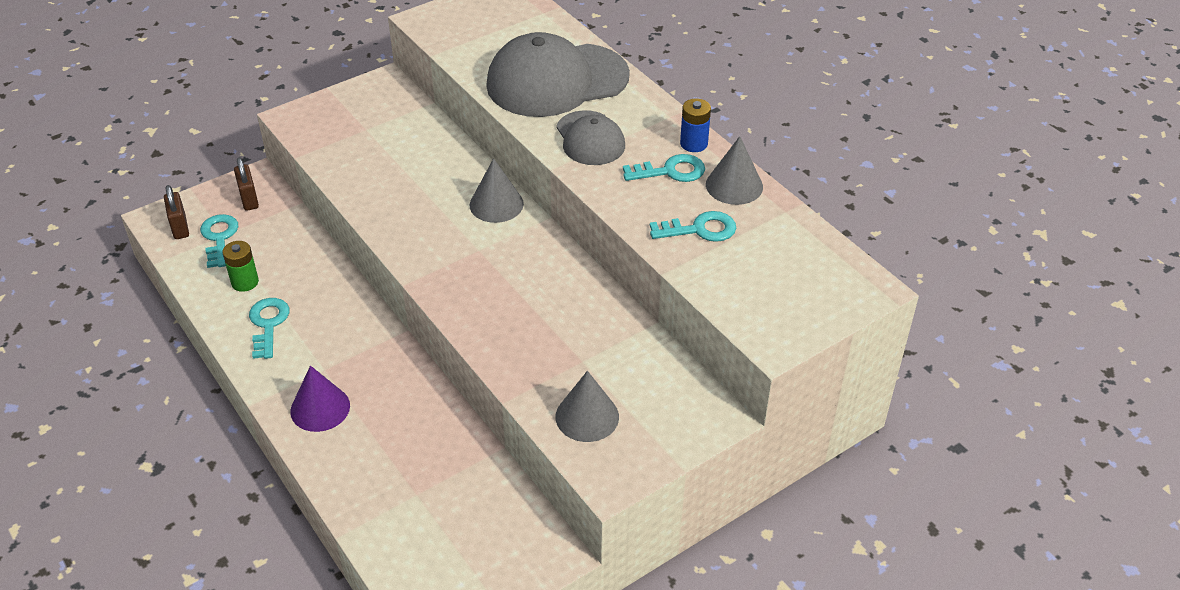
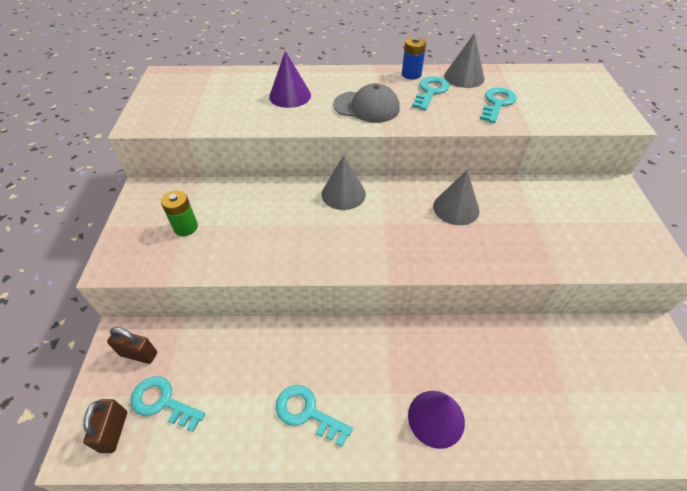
camera: 55 degrees left, 5 degrees up
brown padlock [164,185,189,239] -> brown padlock turned 75 degrees clockwise [83,399,127,453]
green battery [223,241,259,292] -> green battery moved to [161,191,198,236]
grey cap [486,32,630,117] -> purple cone [269,51,311,108]
grey cone [556,371,619,442] -> grey cone moved to [433,170,480,225]

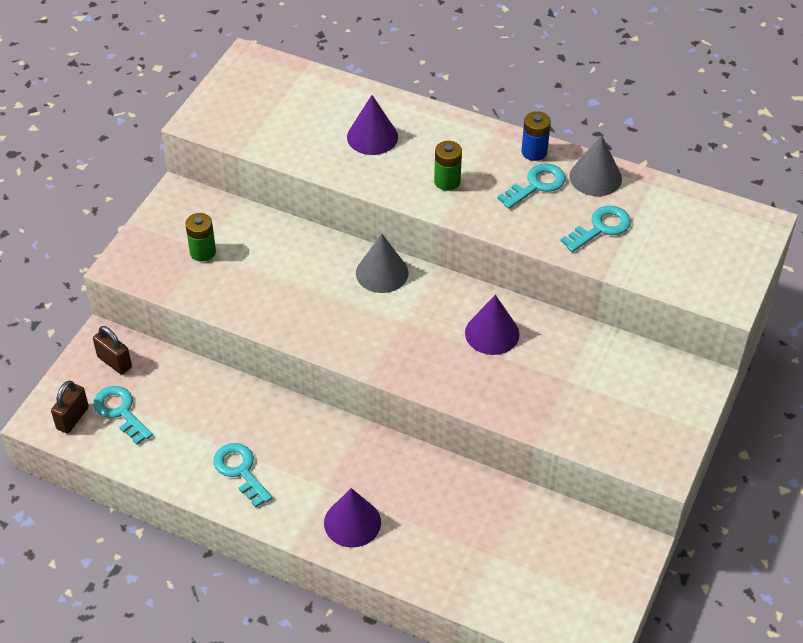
camera: 25 degrees right, 0 degrees up
grey cap [333,83,400,123] -> green battery [434,141,462,191]
grey cone [433,170,480,225] -> purple cone [465,295,520,355]

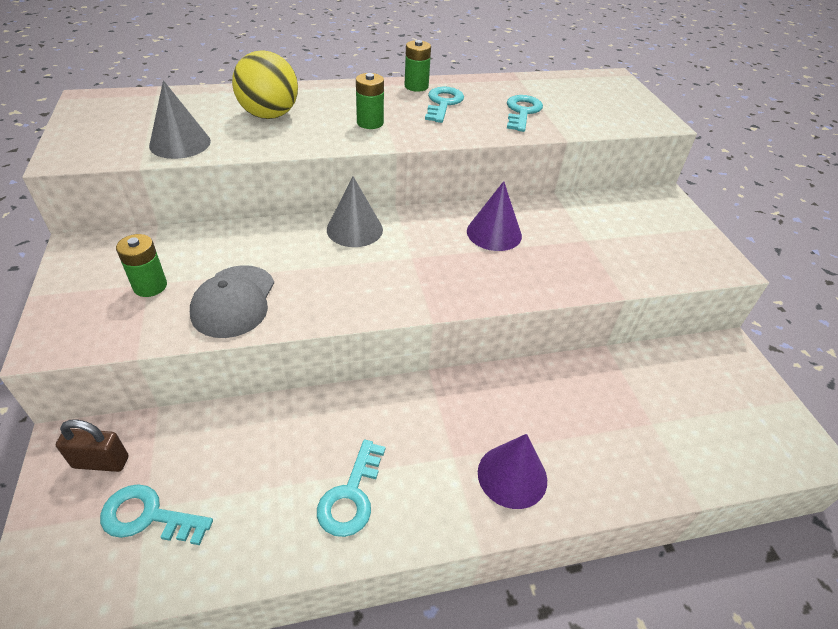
camera: 40 degrees left, 5 degrees down
brown padlock [51,381,89,434] -> none
turquoise key [213,443,272,508] -> turquoise key turned 90 degrees counterclockwise [317,440,386,537]
purple cone [347,95,398,155] -> yellow ball [232,50,298,119]
blue battery [521,111,551,161] -> green battery [405,40,431,92]
grey cone [569,135,622,196] -> grey cone moved to [149,80,211,159]
none -> grey cap [190,265,274,338]

